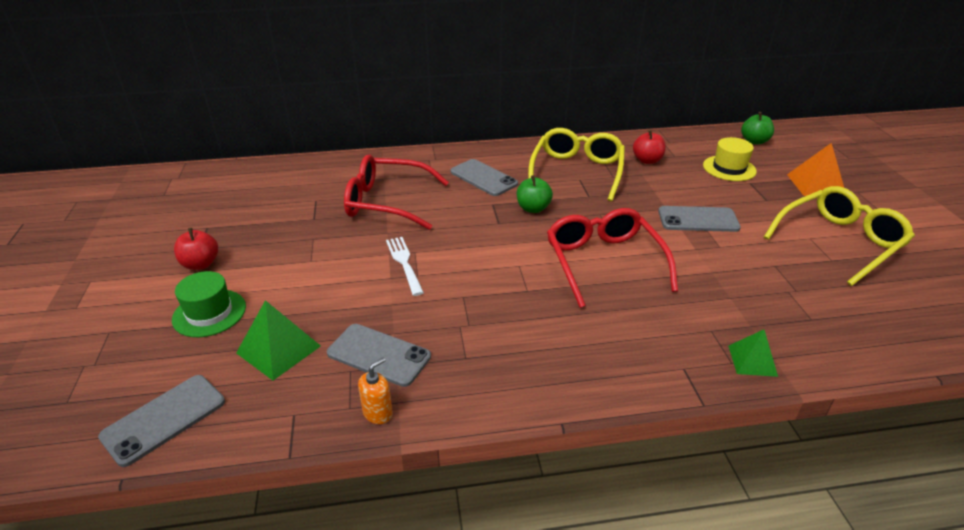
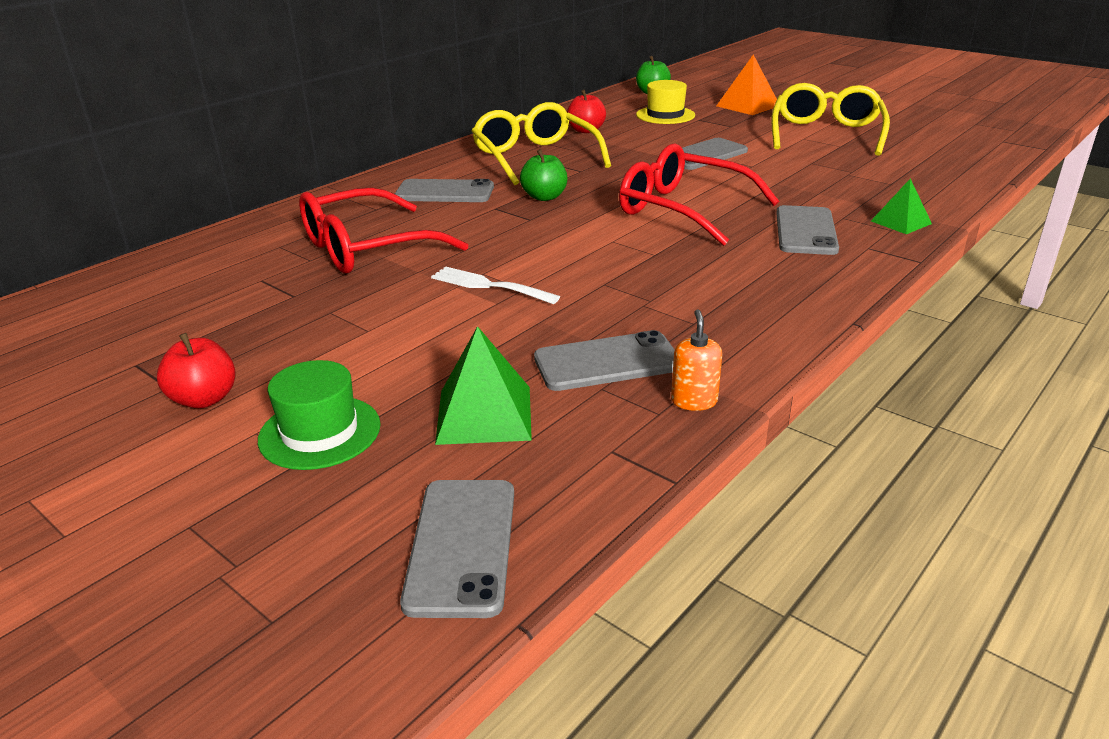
camera: 40 degrees left, 5 degrees down
none -> grey phone [776,205,839,255]

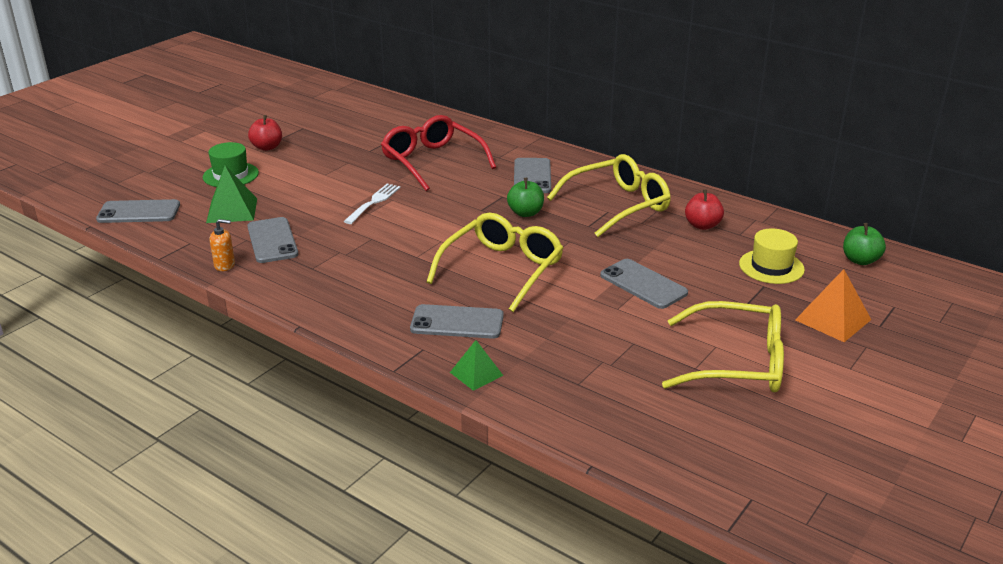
camera: 85 degrees right, 0 degrees up
red glasses [619,144,779,246] -> yellow glasses [427,212,563,312]

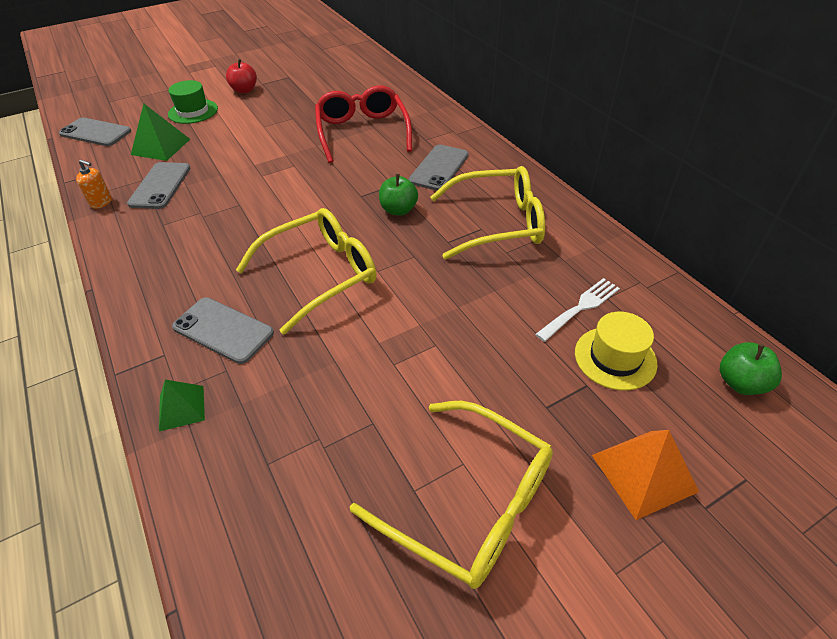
camera: 25 degrees right, 15 degrees up
white fork [344,184,401,224] -> white fork moved to [535,278,620,342]
grey phone [600,259,688,309] -> none
red apple [685,189,724,230] -> none

